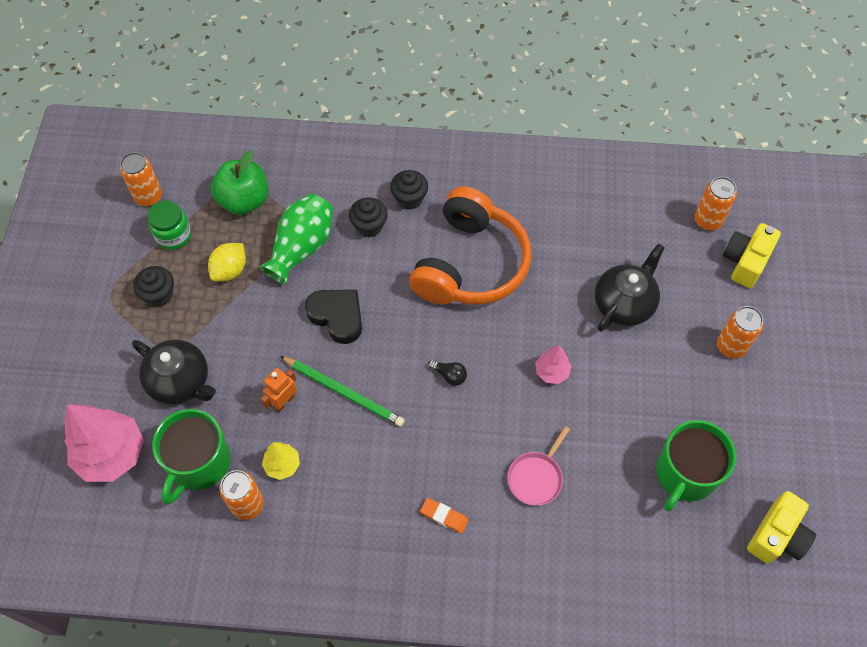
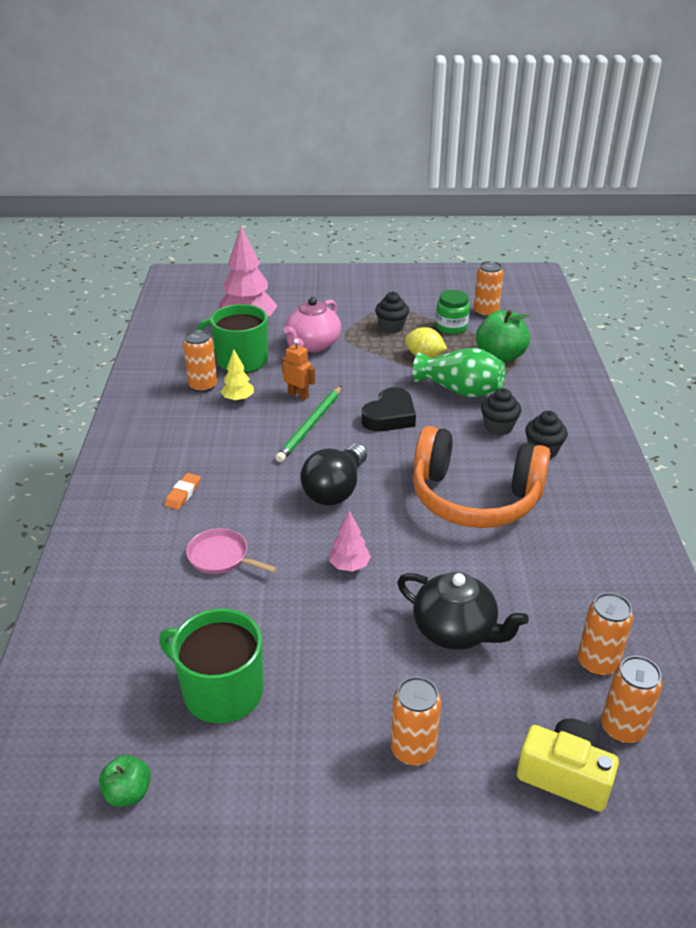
camera: 85 degrees right, 25 degrees down
black teapot [132,340,216,405] -> pink teapot [284,297,341,352]
black light bulb [428,360,467,386] -> black light bulb [300,443,367,505], size x2.26
yellow camera [747,491,816,564] -> green apple [99,755,151,807]
none -> orange can [578,593,633,676]

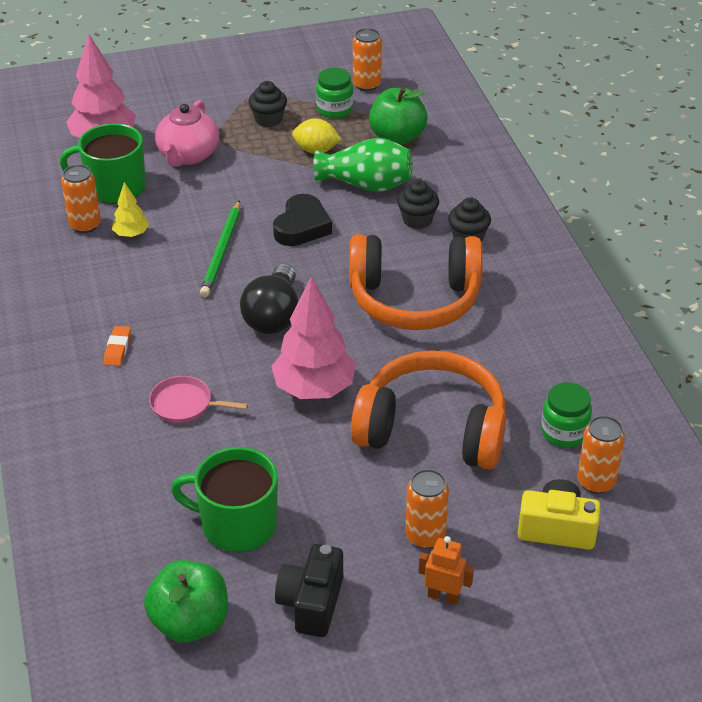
camera: 15 degrees left, 5 degrees up
green apple [99,755,151,807] -> green apple [144,560,228,643], size x1.84
orange robot [282,339,315,400] -> orange robot moved to [418,536,474,605]
pink tree [329,510,371,572] -> pink tree [271,276,356,399], size x2.01
black teapot [397,572,529,650] -> orange headphones [351,350,506,470]
orange can [578,593,633,676] -> green jar [541,382,592,447]
none -> black camera [275,544,343,637]

